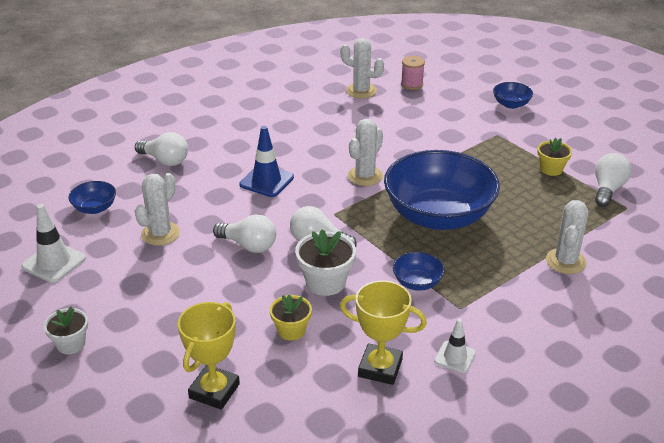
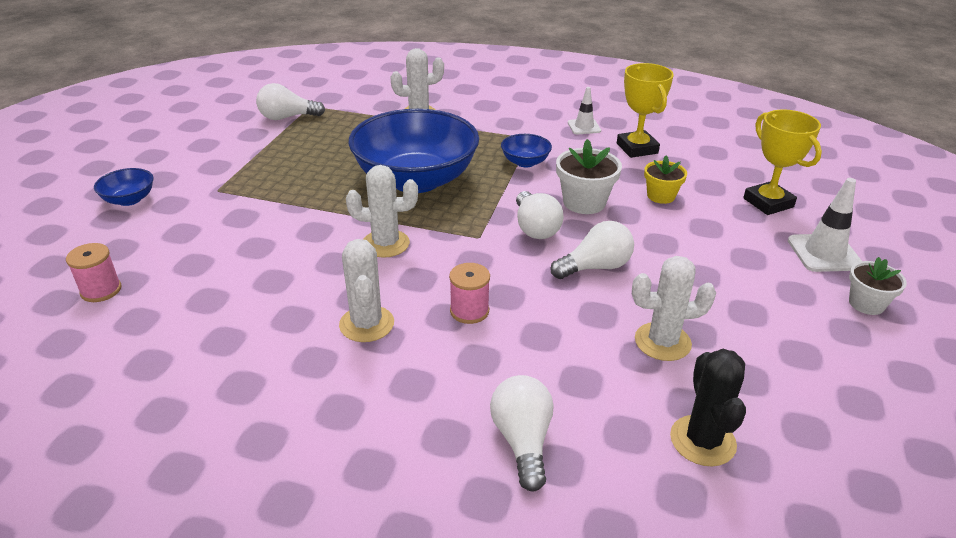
camera: 125 degrees left, 0 degrees up
white traffic cone [21,204,86,283] -> white traffic cone moved to [788,178,862,272]
blue bowl [68,181,116,214] -> black cactus [670,349,746,467]
yellow trophy [178,302,240,410] -> yellow trophy turned 75 degrees clockwise [743,109,822,215]
white light bulb [213,214,276,253] -> white light bulb turned 75 degrees clockwise [550,221,634,279]
blue traffic cone [239,126,294,197] -> pink spool [449,263,490,324]
white cactus [341,38,384,98] -> white cactus moved to [339,239,394,342]
yellow flower pot [537,138,572,176] -> none

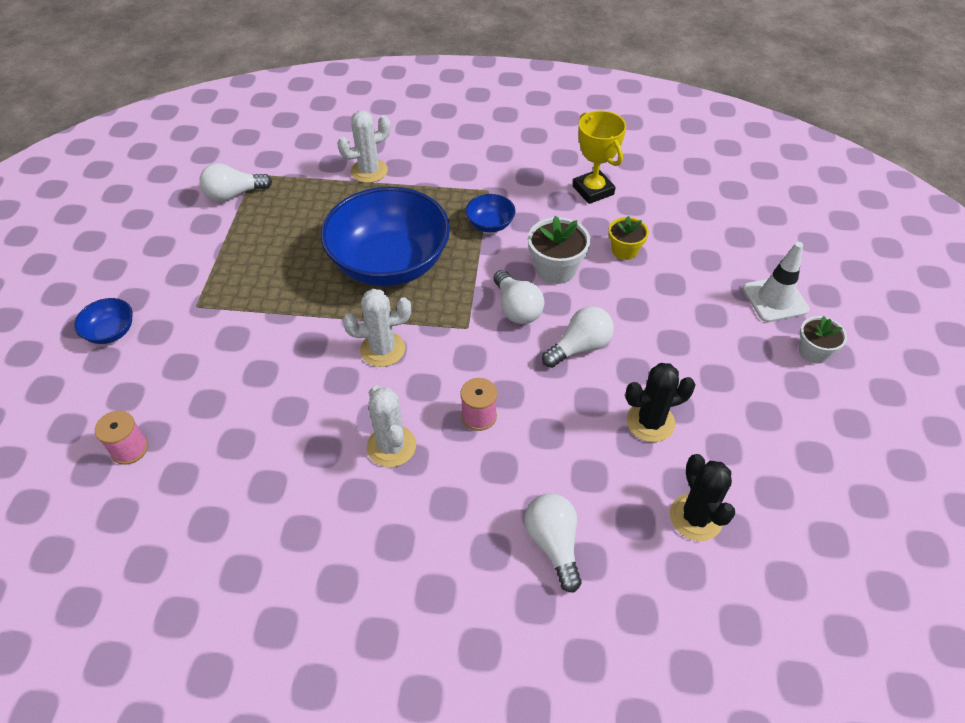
camera: 10 degrees left, 15 degrees up
white traffic cone [568,87,601,134] -> none
white cactus [632,256,716,361] -> black cactus [625,363,696,442]
yellow trophy [743,109,822,215] -> none

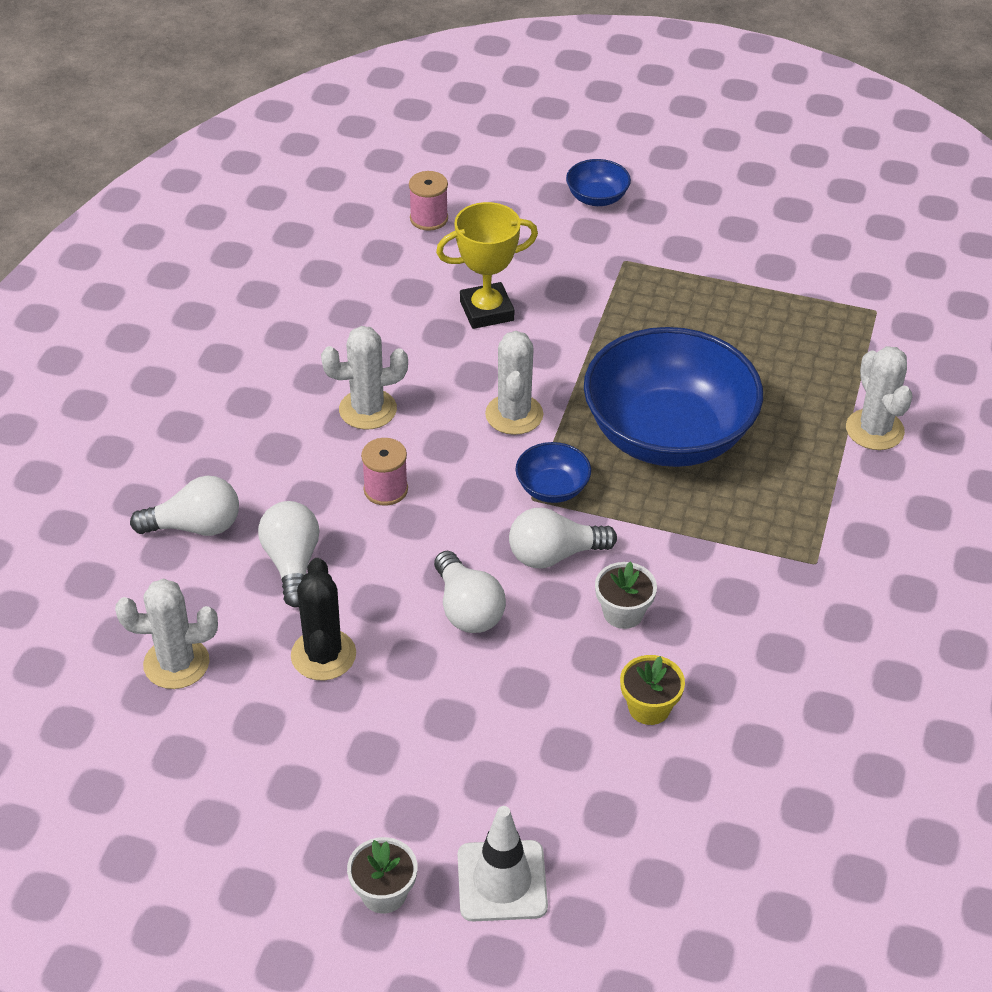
camera: 100 degrees right, 5 degrees down
white light bulb [199,163,272,202] -> white light bulb moved to [258,501,320,607]
blue bowl [465,194,516,232] -> blue bowl moved to [516,442,591,503]
white flower pot [528,216,590,284] -> white flower pot [595,561,657,629], size x0.66
yellow trophy [573,111,626,204] -> yellow trophy moved to [436,202,538,329]
black cactus [670,454,735,541] -> white cactus [115,579,218,689]

